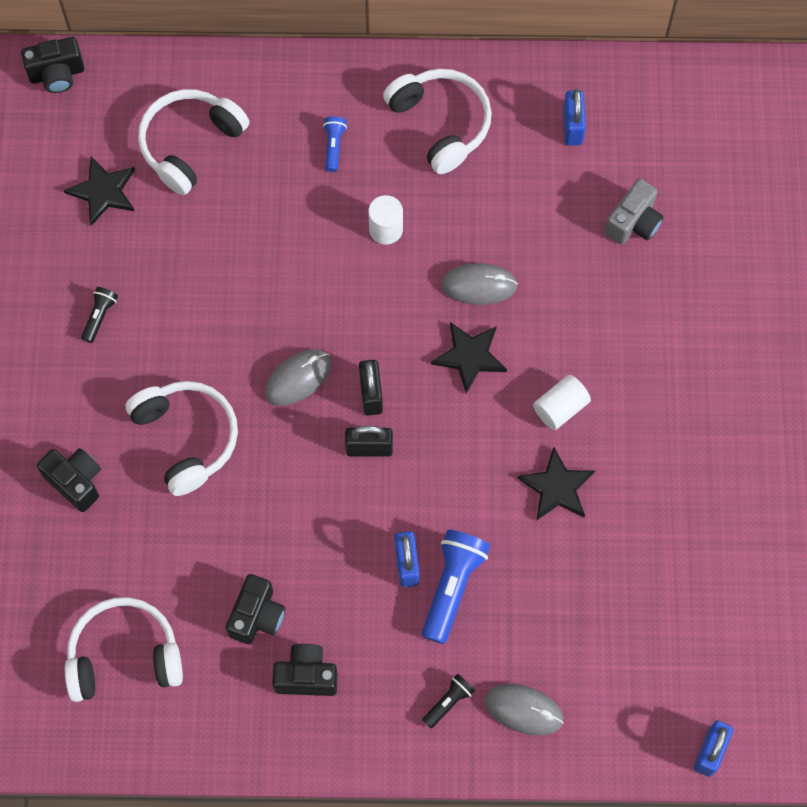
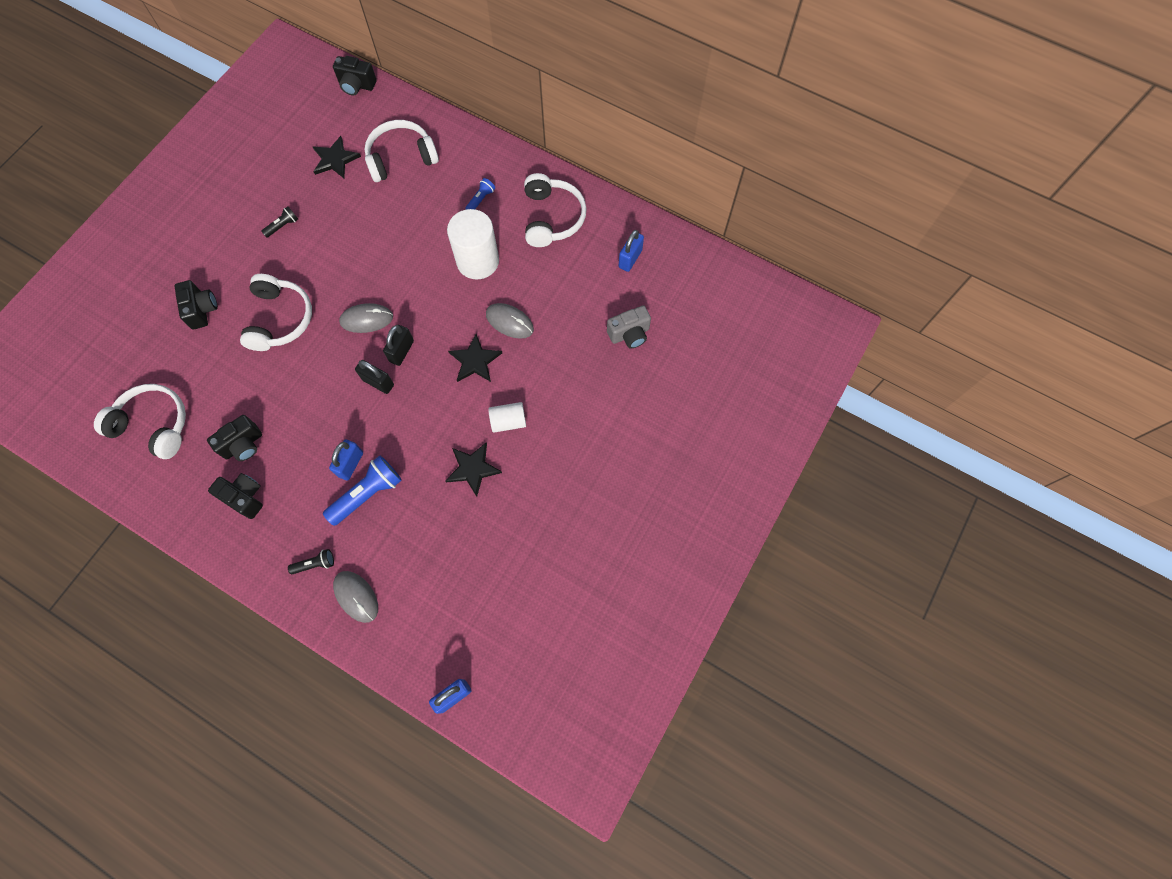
camera: 30 degrees right, 0 degrees up
white cylinder [368,195,403,244] -> white cylinder [447,209,499,279], size x1.84

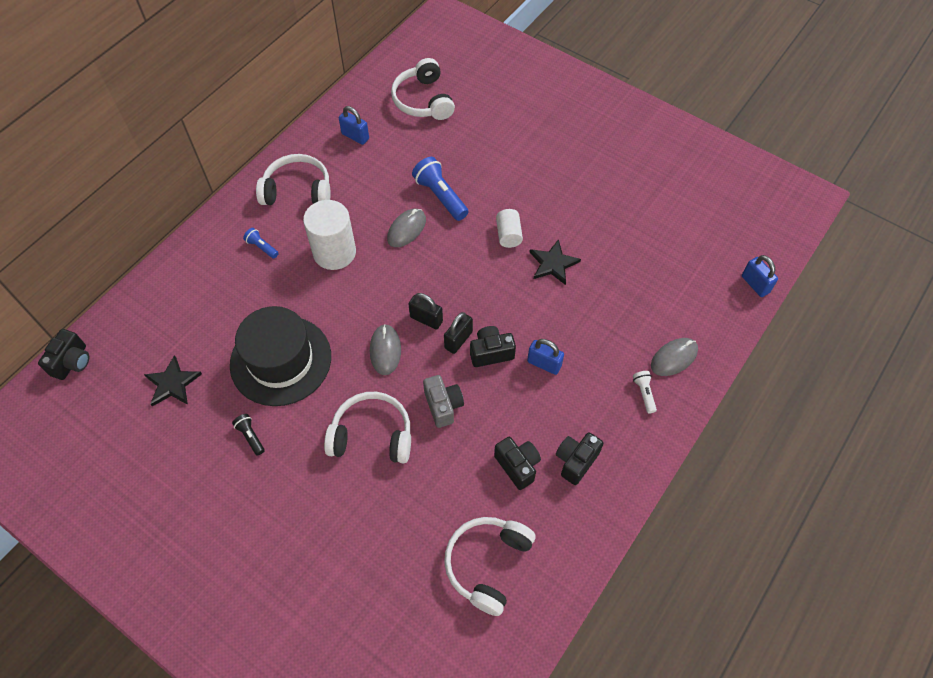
camera: 85 degrees left, 10 degrees down
black camera [174,280,218,329] -> black camera moved to [470,326,516,367]
black flashlight [288,549,334,574] -> white flashlight [633,371,657,414]
blue flashlight [323,455,402,526] -> blue flashlight moved to [412,157,469,221]
white headphones [365,120,439,182] -> white headphones moved to [391,58,455,120]
black star [448,334,502,382] -> none
grey camera [607,305,651,349] -> grey camera moved to [423,375,464,428]
none -> black hat [230,306,331,406]

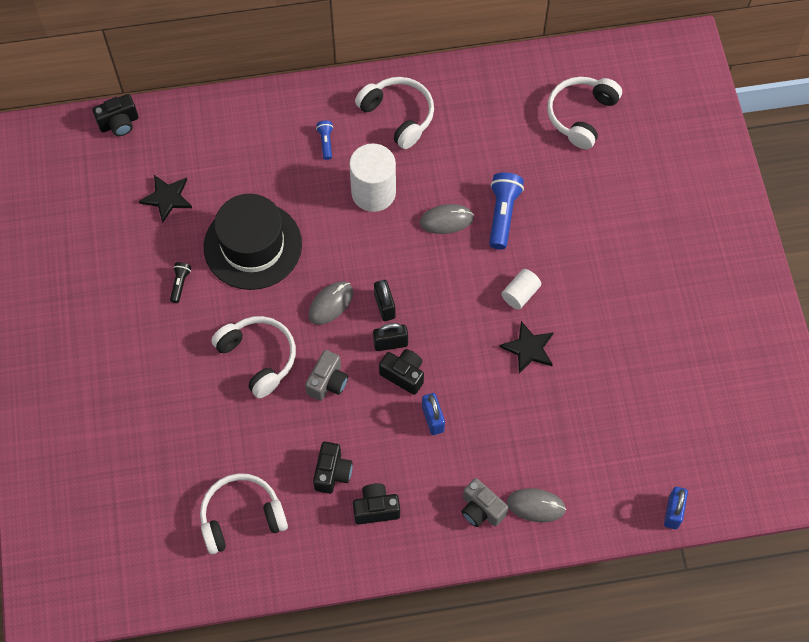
camera: 45 degrees right, 5 degrees up
blue padlock [339,106,369,145] -> none
white flashlight [633,371,657,414] -> grey camera [461,478,508,527]

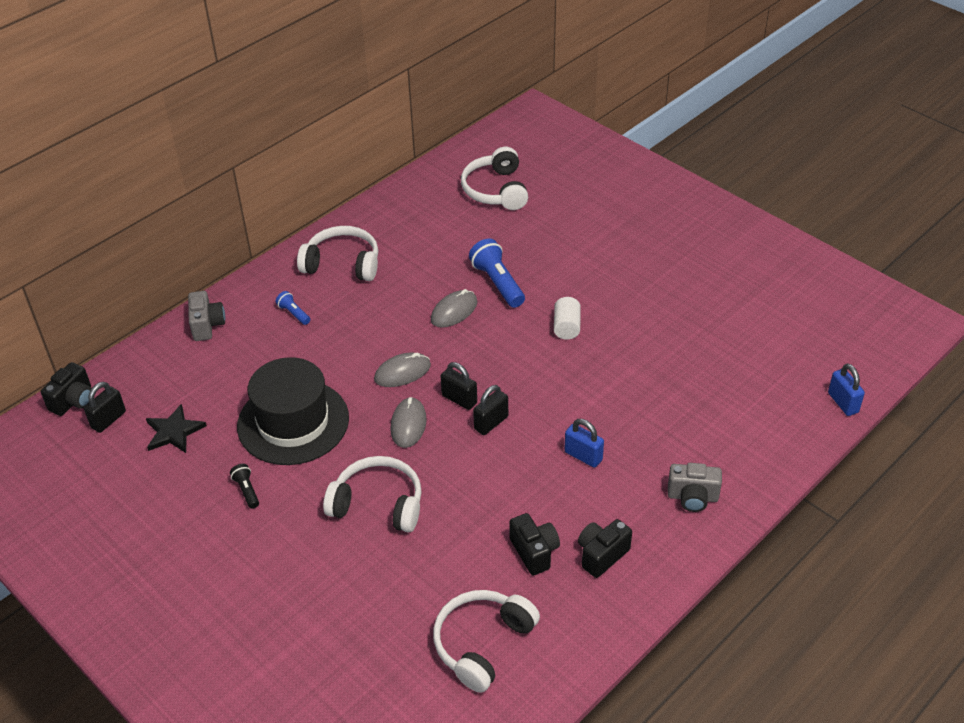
camera: 35 degrees left, 20 degrees down
grey camera [305,350,348,401] -> grey camera moved to [188,291,225,341]
white cylinder [349,143,396,212] -> none
black camera [379,349,424,395] -> none
black star [500,321,554,374] -> none
grey mouse [507,488,566,522] -> grey mouse moved to [374,352,431,387]
none -> black padlock [84,382,126,433]

